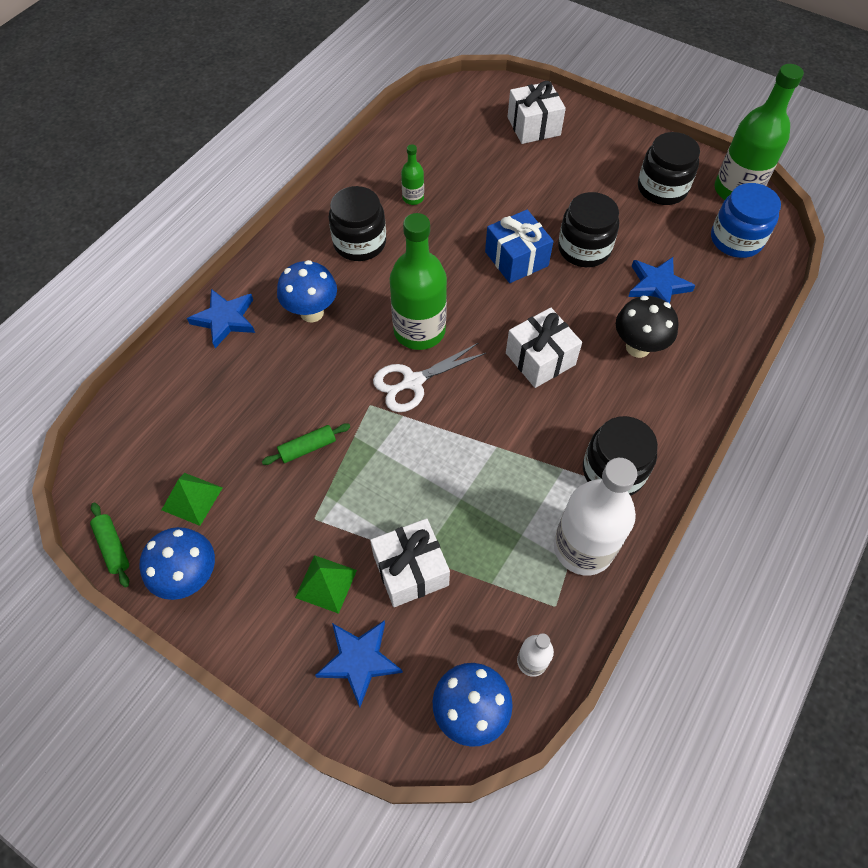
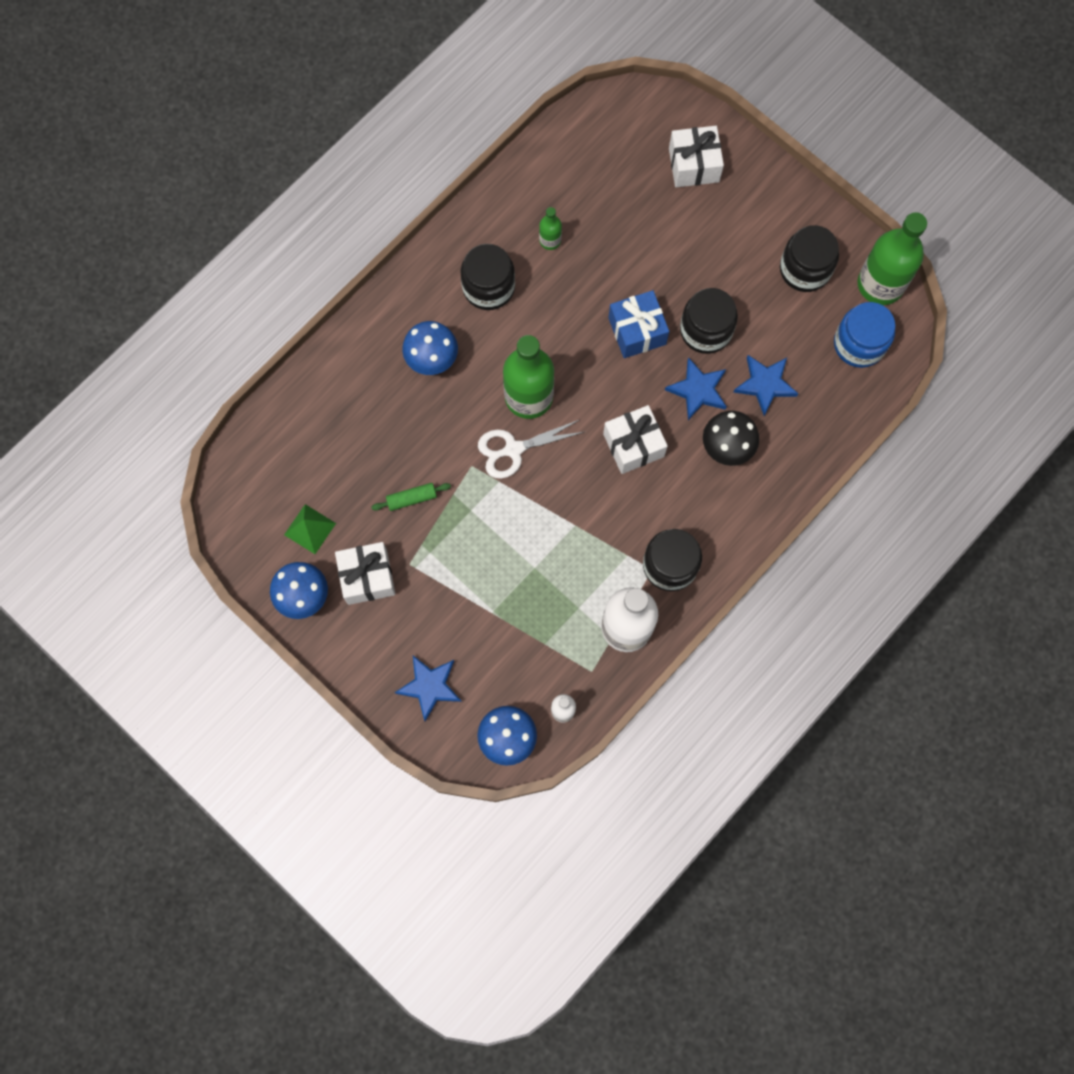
camera: 10 degrees right, 15 degrees up
green rolling pin [90,502,129,587] -> none
blue star [187,289,255,348] -> blue star moved to [665,357,727,420]
green pyramid [295,555,357,614] -> none
white gift [370,518,450,607] -> white gift moved to [335,542,395,605]

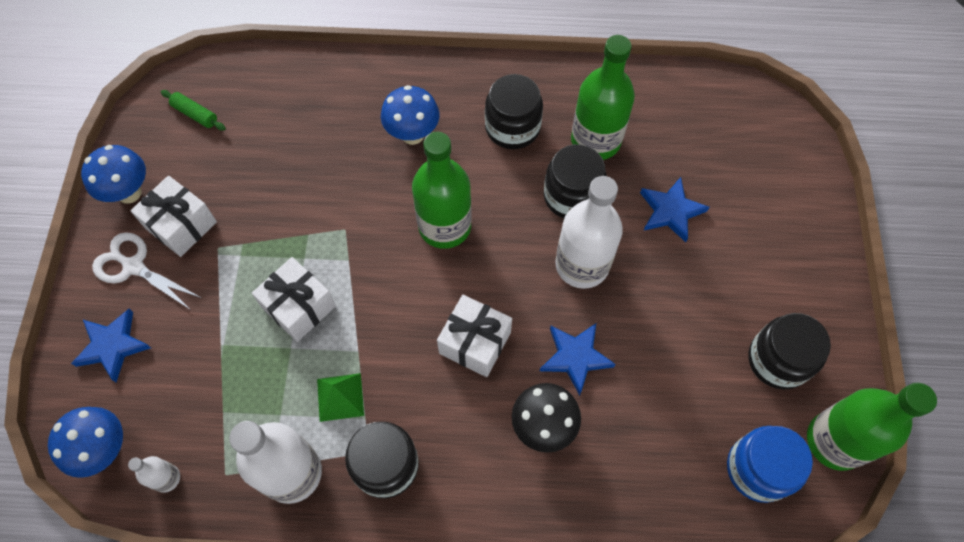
camera: 50 degrees right, 10 degrees down
green pyramid [284,504,336,554] -> green pyramid moved to [317,373,364,422]
green rolling pin [371,483,451,511] -> green rolling pin moved to [161,90,226,130]
white scissors [478,419,584,479] -> white scissors moved to [92,232,201,311]
green bottle [539,207,562,250] -> green bottle [571,35,635,160], size x2.15
blue gift [608,290,669,358] -> white bottle [555,176,623,289]
white gift [669,126,724,187] -> white gift moved to [252,257,336,342]
black jar [680,288,738,354] -> black jar moved to [544,144,607,218]
blue star [733,355,798,416] -> blue star moved to [640,177,709,242]

